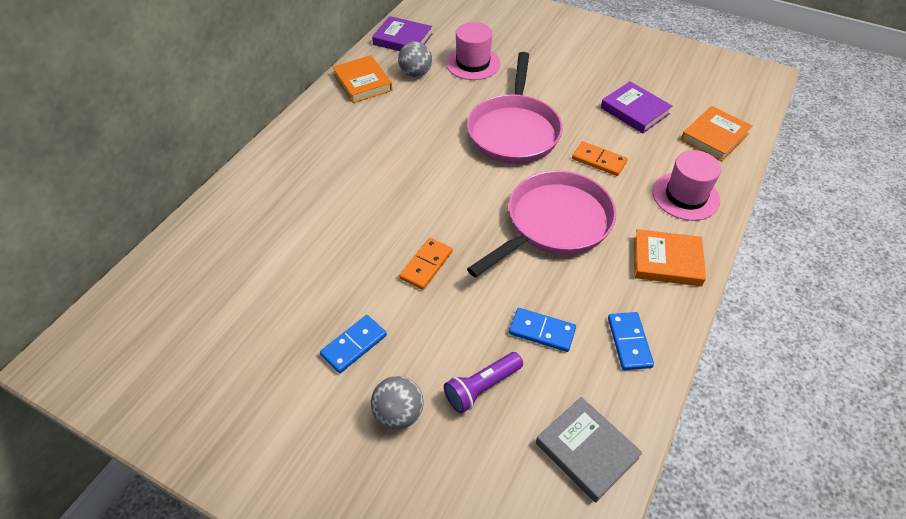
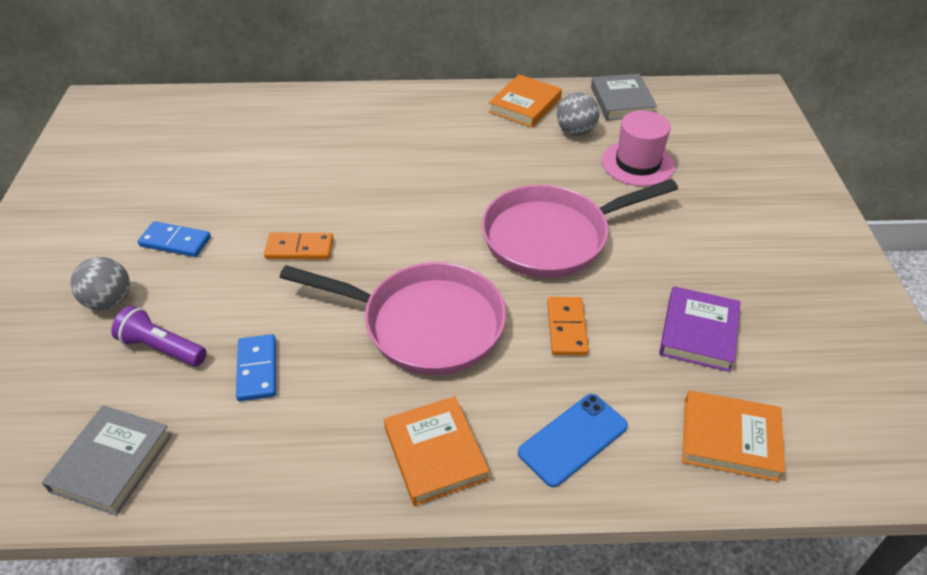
camera: 60 degrees right, 5 degrees down
purple book [372,16,432,51] -> grey book [591,74,657,120]
blue domino [608,312,654,370] -> none
pink hat [653,150,721,221] -> blue phone [518,394,628,487]

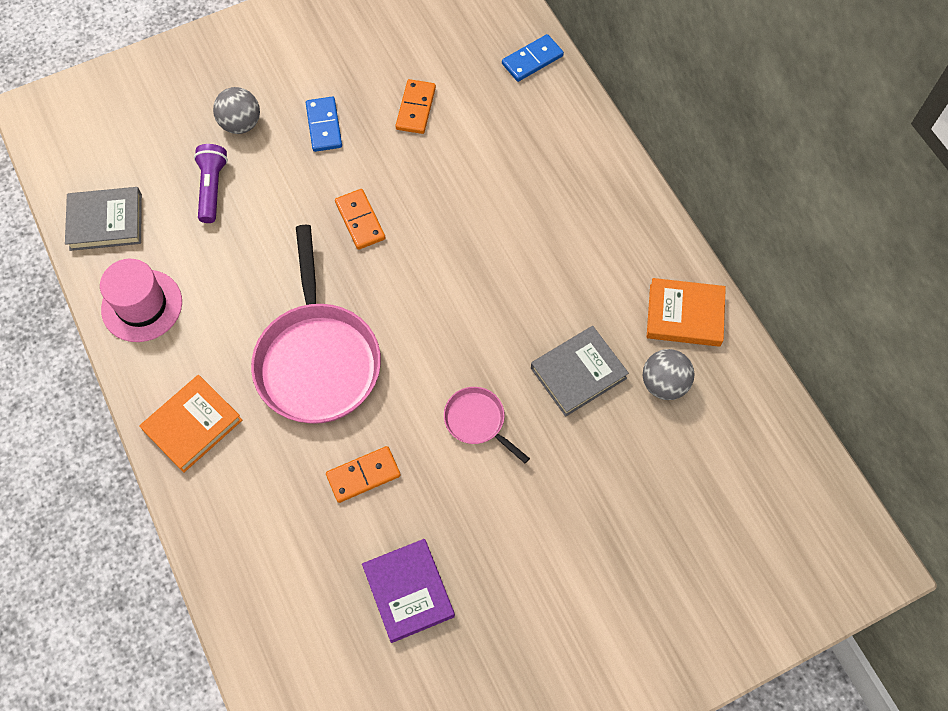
camera: 65 degrees right, 20 degrees up
blue domino [236,334,276,401] -> blue domino moved to [502,34,564,82]
pink pan [481,179,678,278] -> pink pan [444,387,530,463], size x0.47
blue phone [518,394,628,487] -> none
grey book [591,74,657,120] -> grey book moved to [531,326,629,417]
pink hat [602,111,675,186] -> pink hat moved to [100,259,182,342]
purple book [659,286,741,372] -> purple book turned 75 degrees clockwise [362,539,455,643]
orange book [682,390,785,482] -> none
none -> orange domino [395,79,436,134]

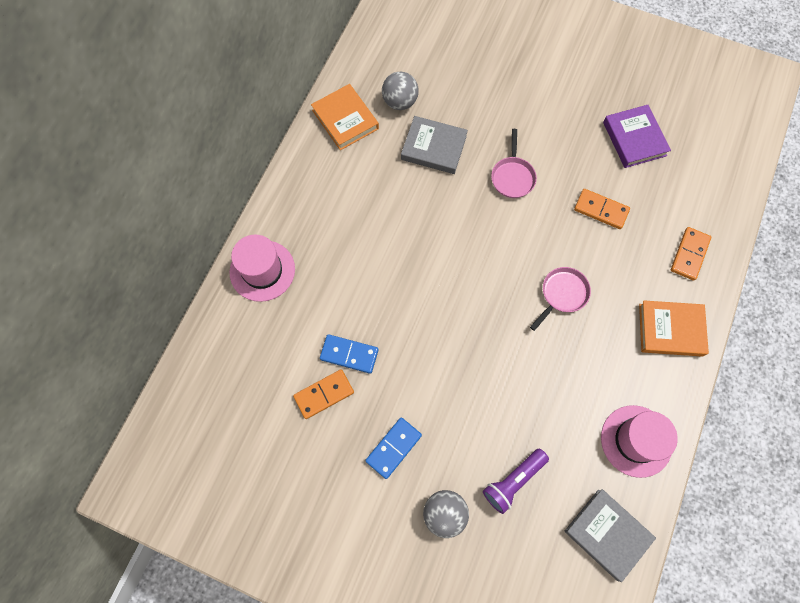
camera: 130 degrees left, 5 degrees up
pink pan [251,225,381,424] -> pink pan [530,267,591,331], size x0.47
orange domino [335,189,385,250] -> orange domino moved to [671,227,711,281]
purple book [362,539,455,643] -> purple book turned 45 degrees counterclockwise [603,105,671,168]
blue domino [502,34,564,82] -> blue domino moved to [320,334,379,374]
none -> pink hat [229,235,295,302]

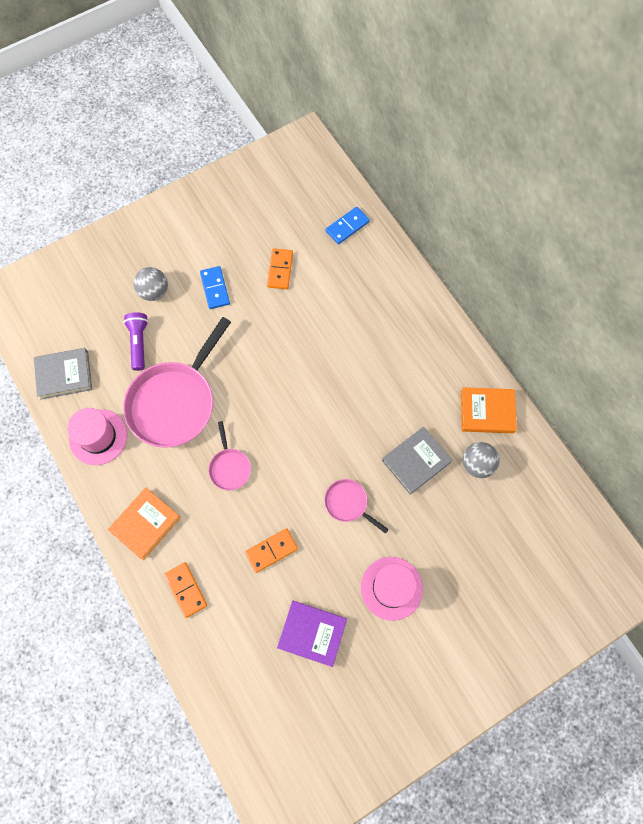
camera: 125 degrees right, 0 degrees up
pink hat [229,235,295,302] -> pink hat moved to [361,557,423,621]
blue domino [320,334,379,374] -> blue domino moved to [326,207,370,244]
none -> pink pan [123,317,231,448]

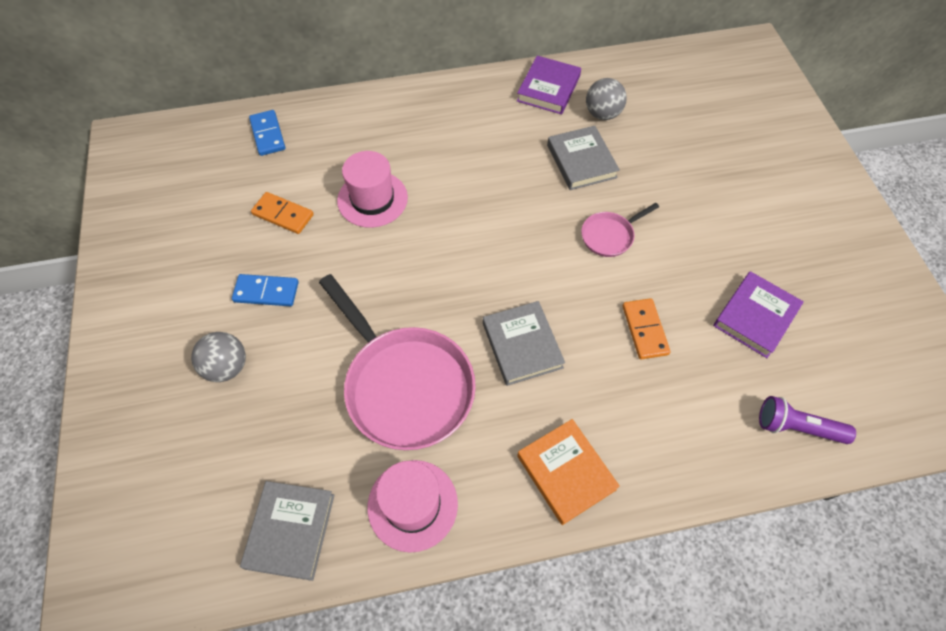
camera: 70 degrees left, 10 degrees down
purple flashlight [124,312,148,371] -> purple flashlight moved to [759,396,856,444]
orange domino [164,562,207,618] -> none
pink pan [208,421,251,490] -> grey book [483,301,565,386]
pink hat [361,557,423,621] -> pink hat moved to [337,151,408,228]
orange book [461,387,517,433] -> purple book [517,56,581,115]

